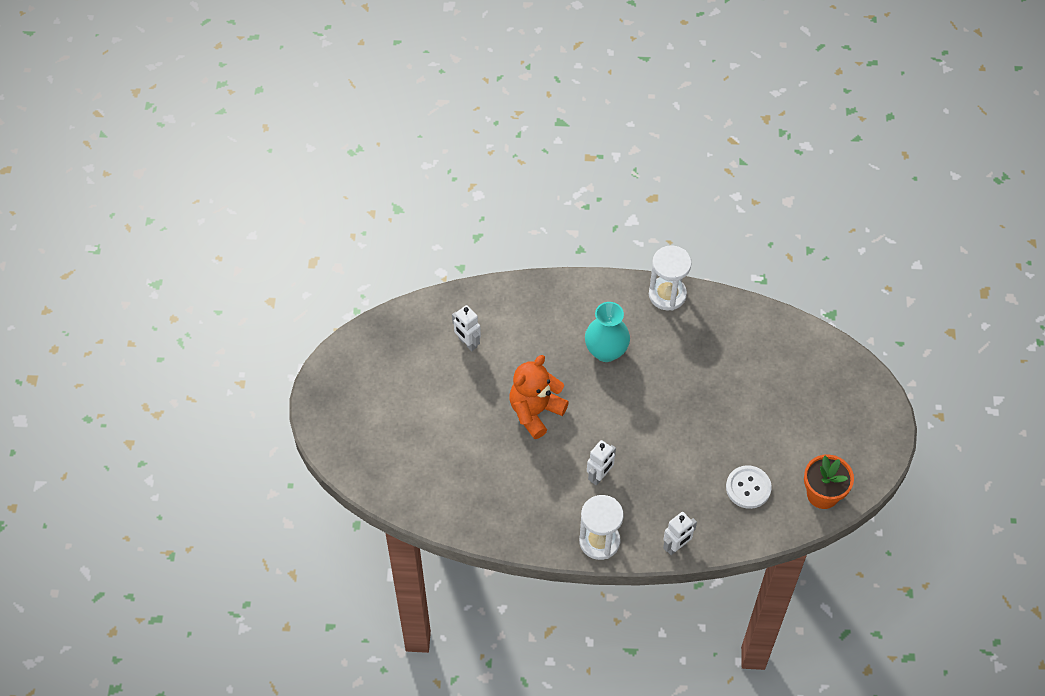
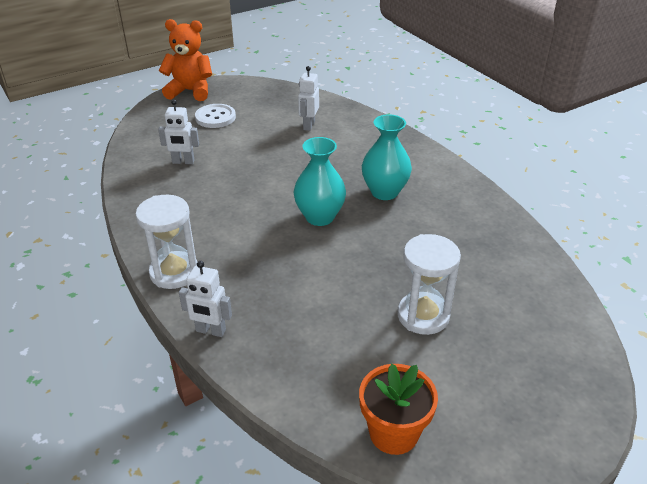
camera: 55 degrees right, 20 degrees down
orange teddy bear [510,355,569,439] -> orange teddy bear moved to [159,19,212,101]
white robot [587,440,616,486] -> white robot moved to [158,100,199,164]
white hourglass [649,245,692,311] -> white hourglass moved to [398,234,461,335]
white button [726,465,772,509] -> white button moved to [195,104,236,128]
none -> turquoise vase [293,137,346,226]

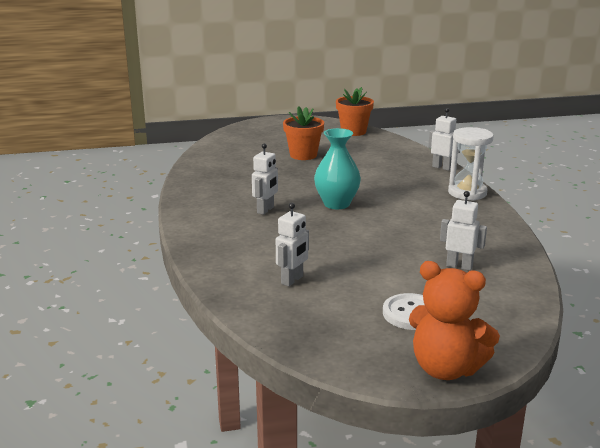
camera: 160 degrees left, 15 degrees down
turquoise vase [362,114,412,200] -> white robot [252,143,278,215]
white hourglass [398,234,461,335] -> orange flower pot [283,106,324,160]

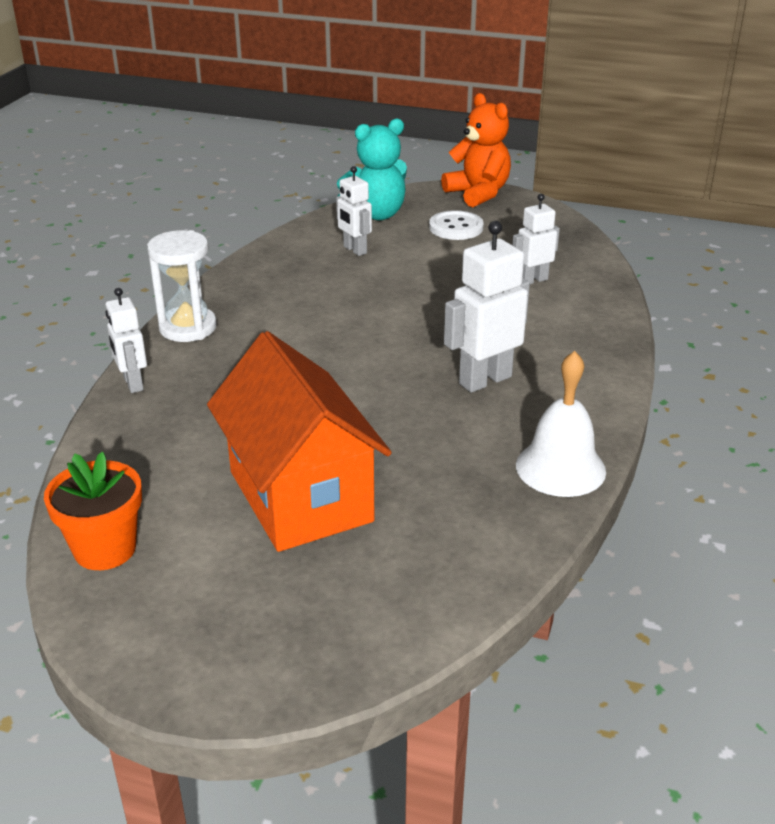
camera: 150 degrees left, 10 degrees up
white robot [252,143,278,215] -> white robot [444,221,530,393], size x1.61
orange flower pot [283,106,324,160] -> orange house [207,331,392,552]
turquoise vase [314,128,361,209] -> none
none -> turquoise teddy bear [337,118,407,220]
none -> white bell [516,351,606,497]

